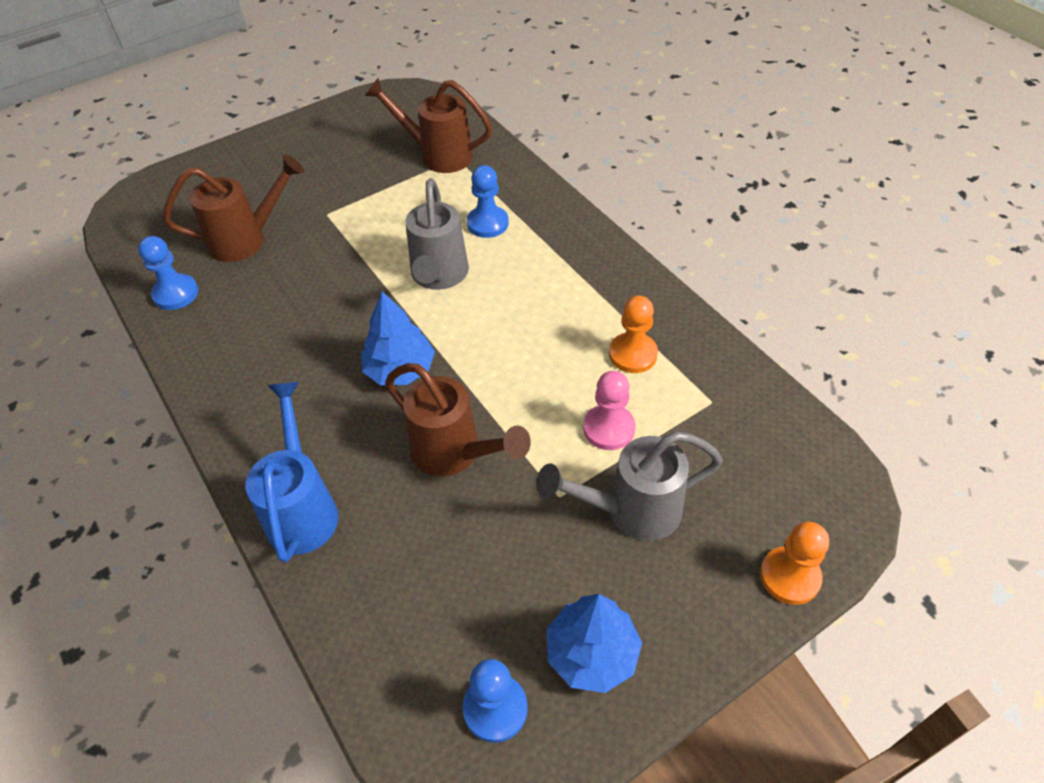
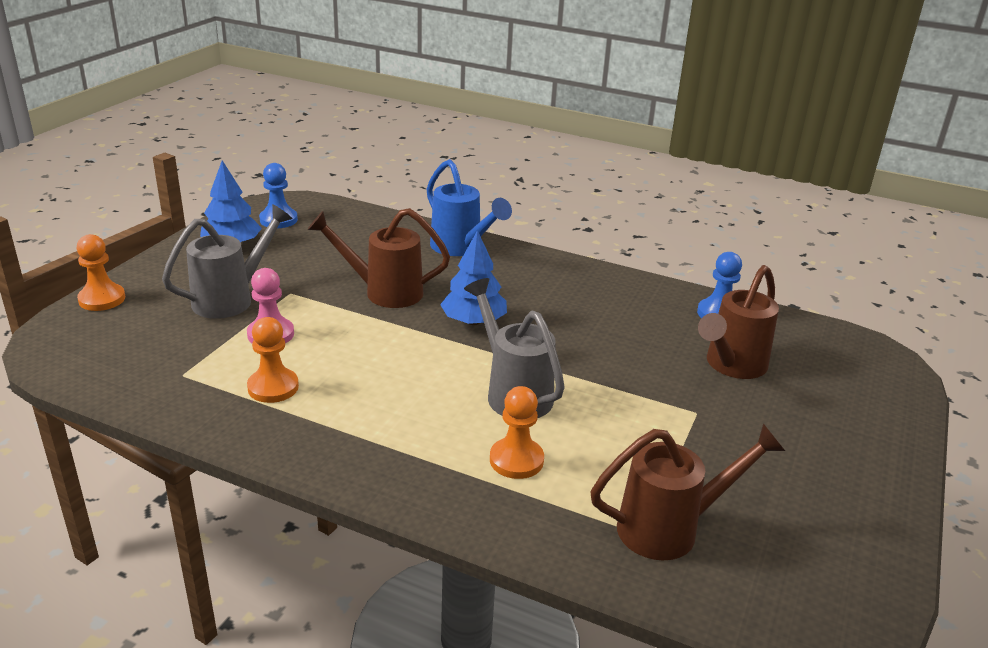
camera: 145 degrees right, 20 degrees down
blue pawn [467,165,509,238] -> orange pawn [490,386,544,479]

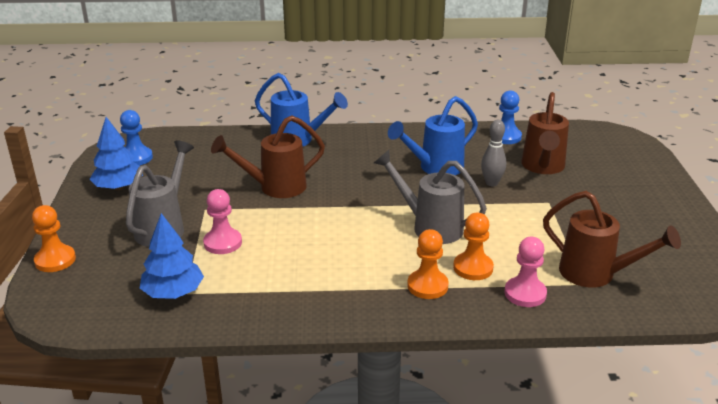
camera: 25 degrees left, 0 degrees up
orange pawn [247,317,299,403] -> orange pawn moved to [407,229,449,299]
blue tree [440,230,507,325] -> blue tree moved to [140,213,204,299]
brown watering can [590,423,785,560] -> brown watering can turned 75 degrees clockwise [543,191,681,288]
none -> blue watering can [388,96,478,175]
none -> grey bowling pin [481,120,506,186]
none -> pink pawn [504,237,547,307]

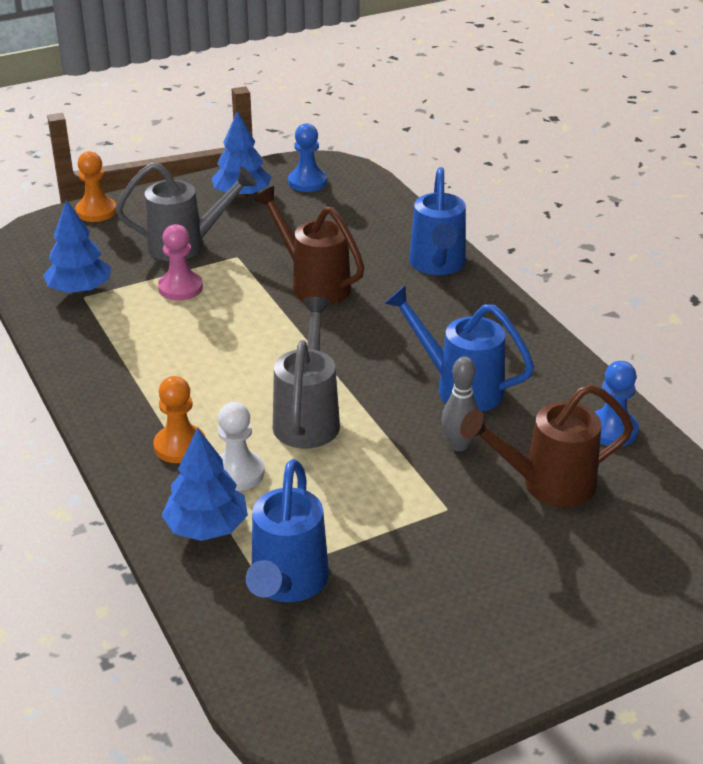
camera: 65 degrees right, 5 degrees up
orange pawn [453,213,494,280] -> white pawn [218,402,265,491]
pink pawn [504,237,547,307] -> blue tree [161,427,248,541]
brown watering can [543,191,681,288] -> blue watering can [246,459,329,602]

